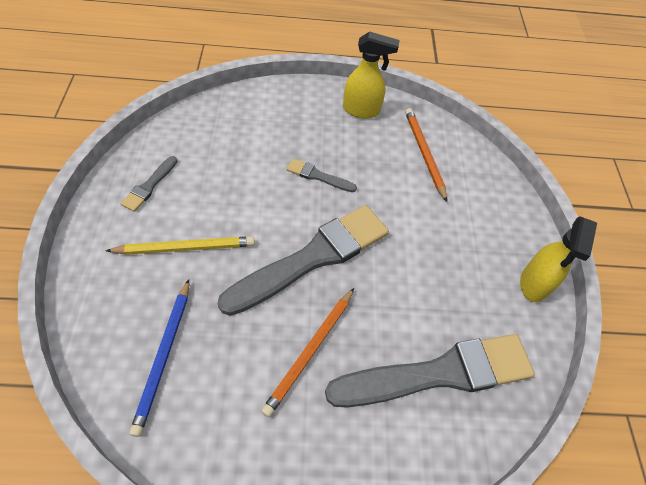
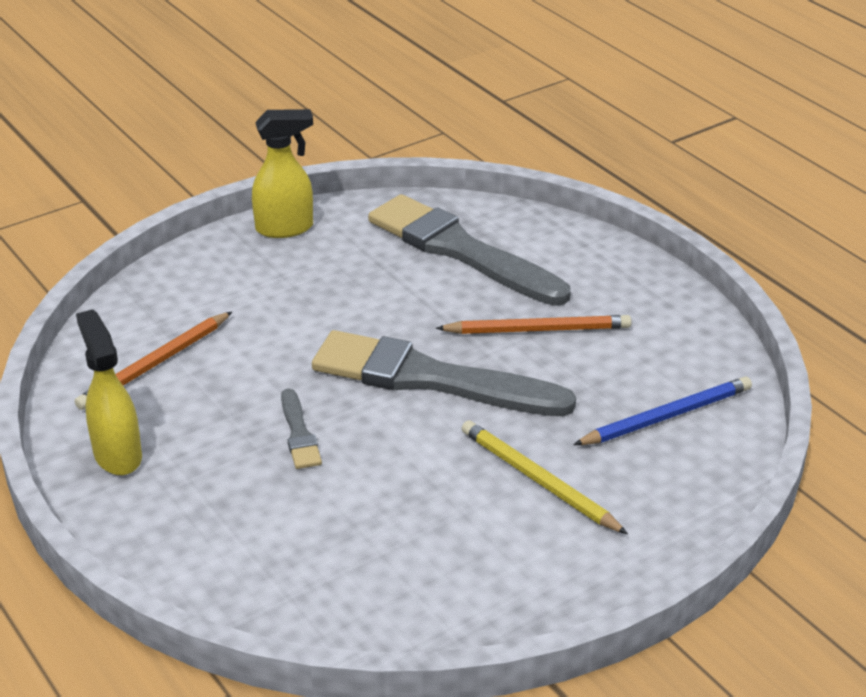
camera: 120 degrees left, 20 degrees down
grey brush [121,156,177,212] -> none

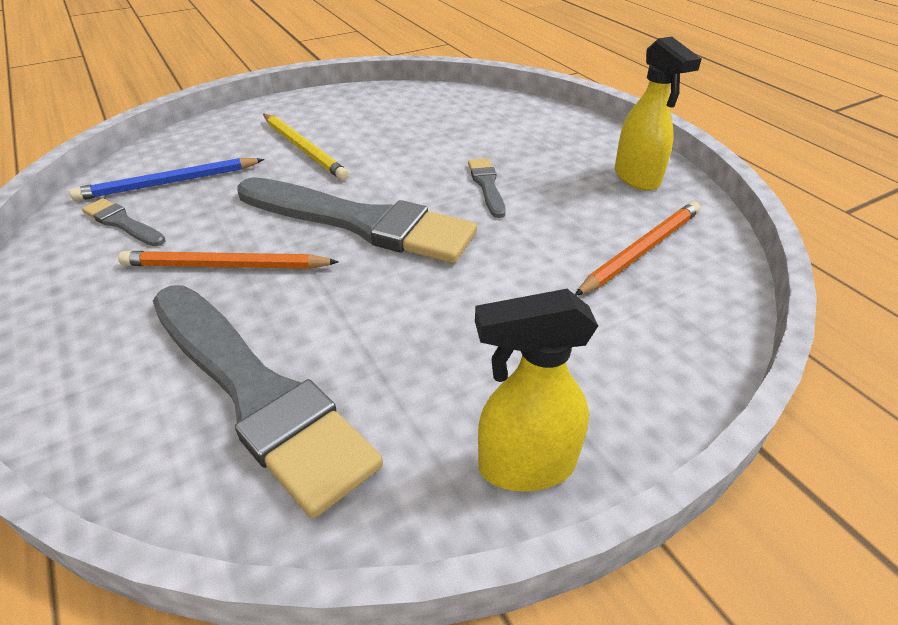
camera: 175 degrees left, 5 degrees up
none -> grey brush [82,198,166,246]

